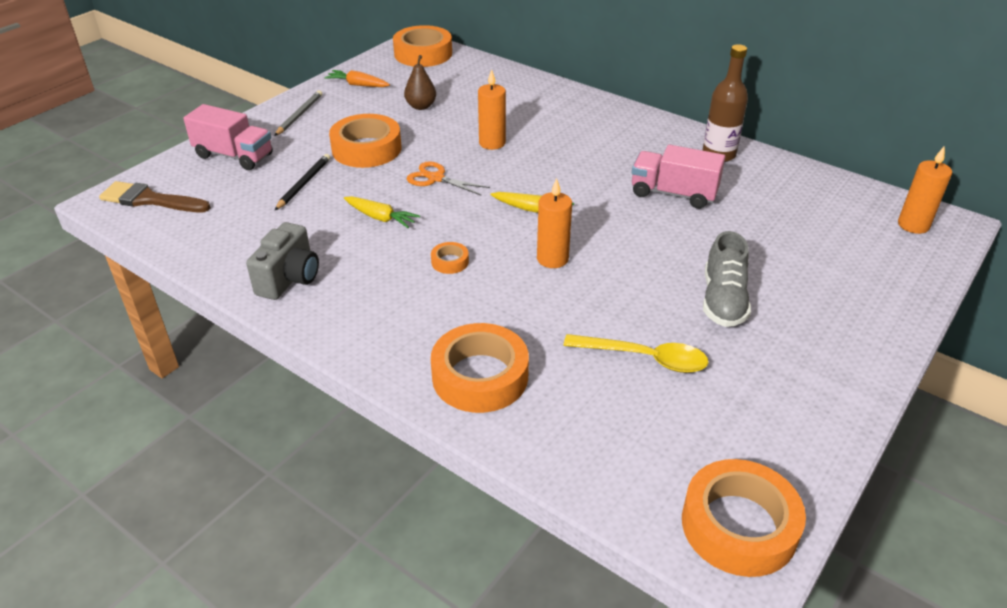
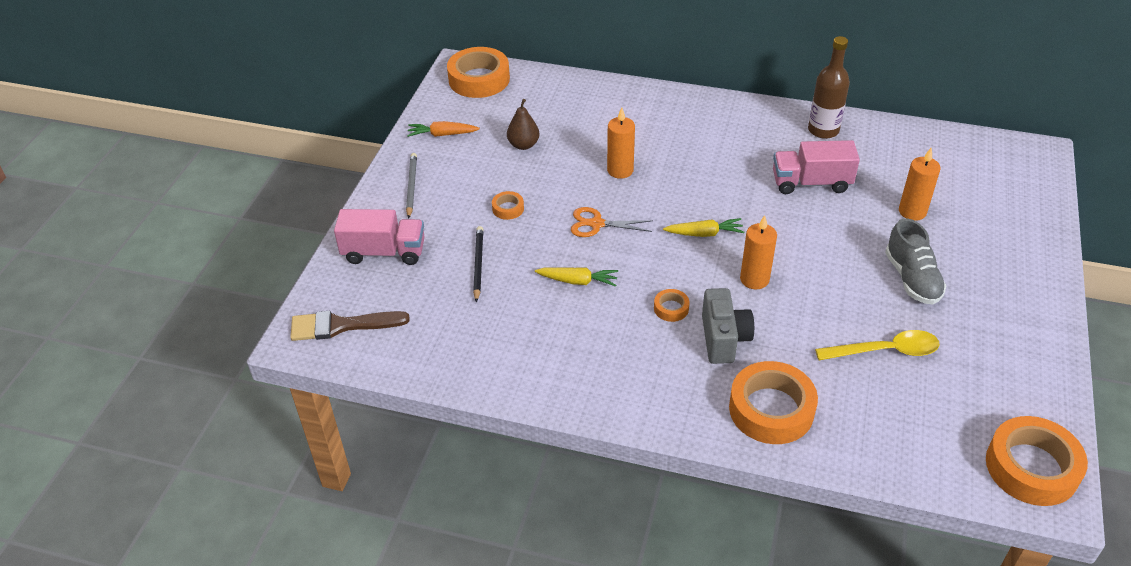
camera: 20 degrees left, 5 degrees up
grey camera [246,222,319,300] -> grey camera moved to [702,288,754,364]
orange tape [329,114,401,168] -> orange tape [492,191,524,220], size x0.45
orange candle [898,146,952,234] -> orange candle moved to [899,148,941,221]

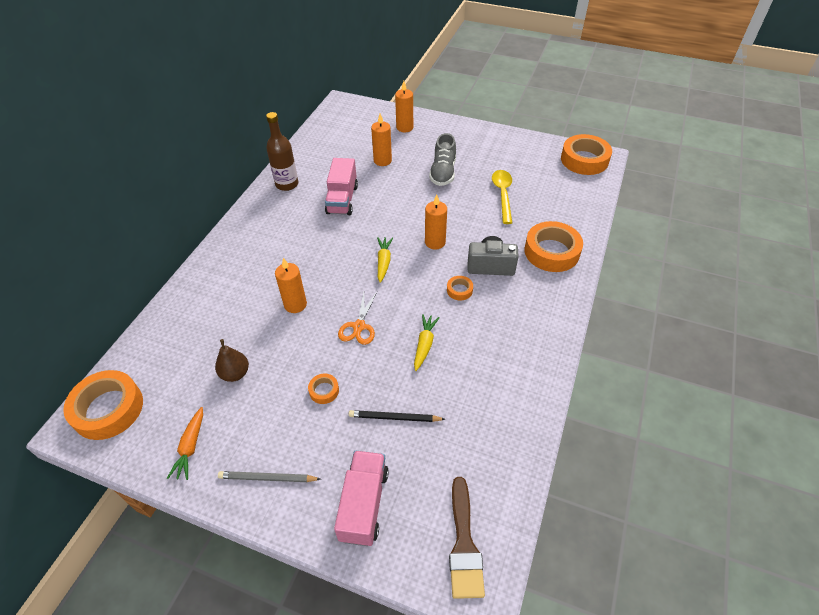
camera: 85 degrees left, 5 degrees up
grey shoe [885,218,947,305] -> grey shoe turned 105 degrees clockwise [429,133,456,186]
none -> orange candle [395,81,413,132]

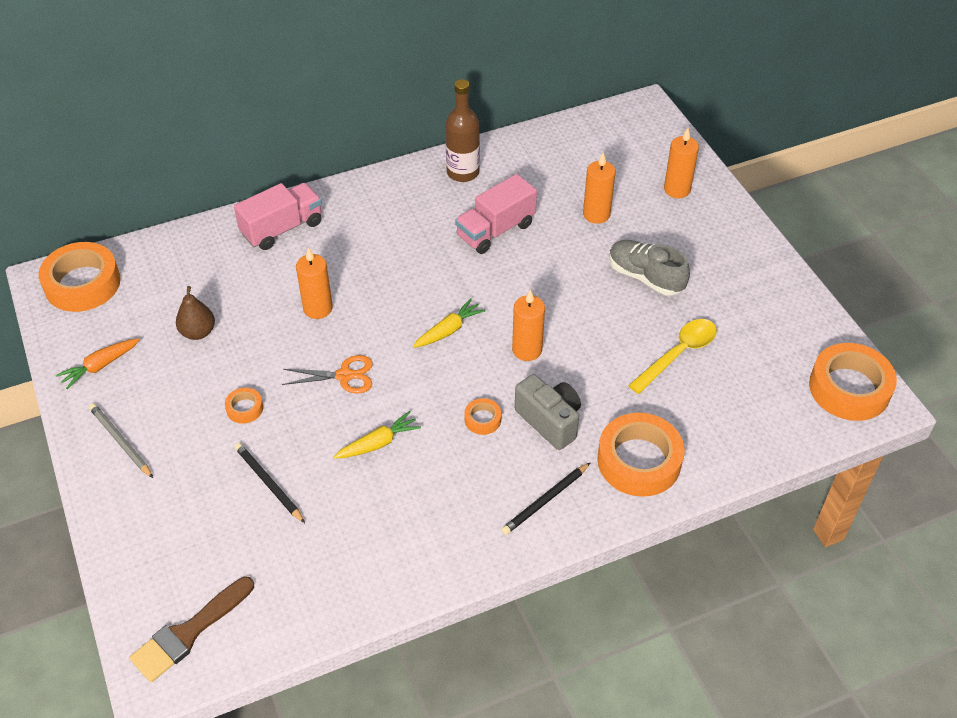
camera: 45 degrees right, 0 degrees up
pink truck [334,450,389,546] -> pink truck moved to [234,183,322,250]
orange scissors [338,292,377,345] -> orange scissors turned 150 degrees counterclockwise [282,355,372,394]
grey shoe [429,133,456,186] -> grey shoe turned 75 degrees clockwise [609,240,690,296]
none -> black pencil [501,462,591,535]

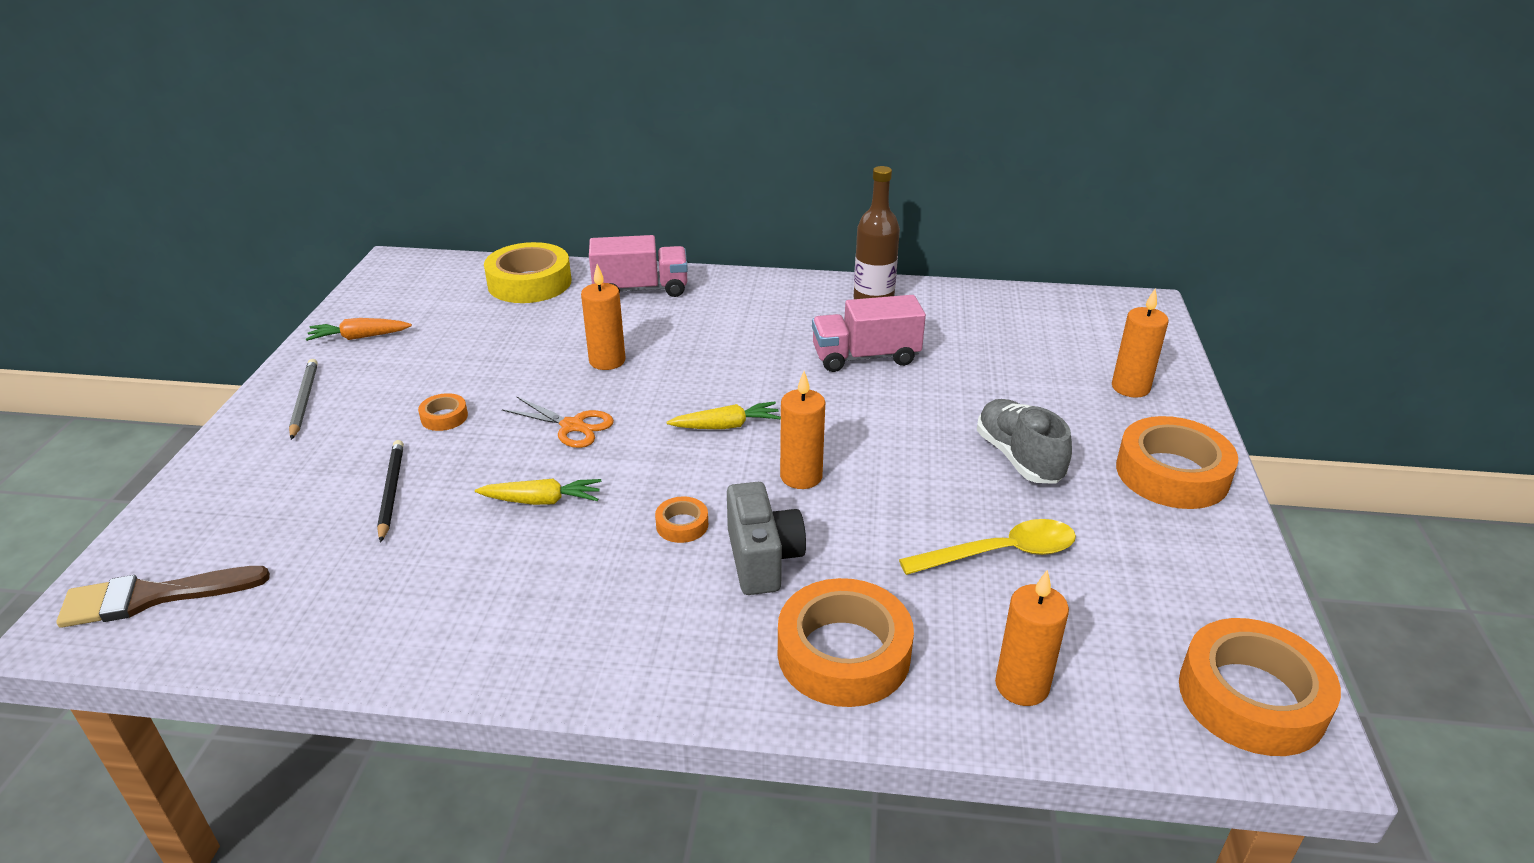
camera: 30 degrees right, 15 degrees down
orange tape [39,242,121,312] -> orange tape moved to [1116,416,1238,509]
brown pear [176,286,215,340] -> none
black pencil [501,462,591,535] -> none
orange candle [583,153,616,224] -> orange candle moved to [995,570,1069,706]
none -> yellow tape [484,242,572,303]

